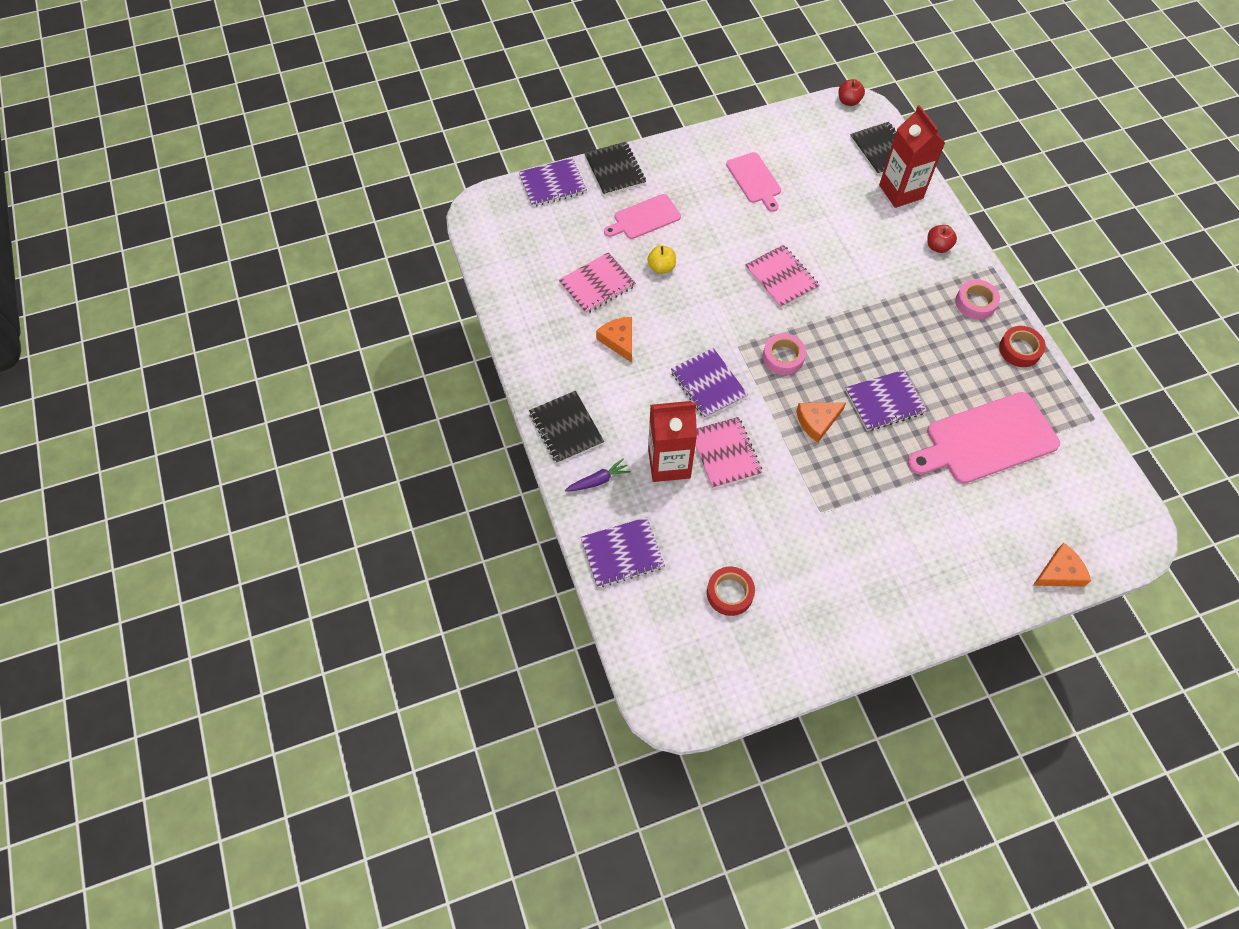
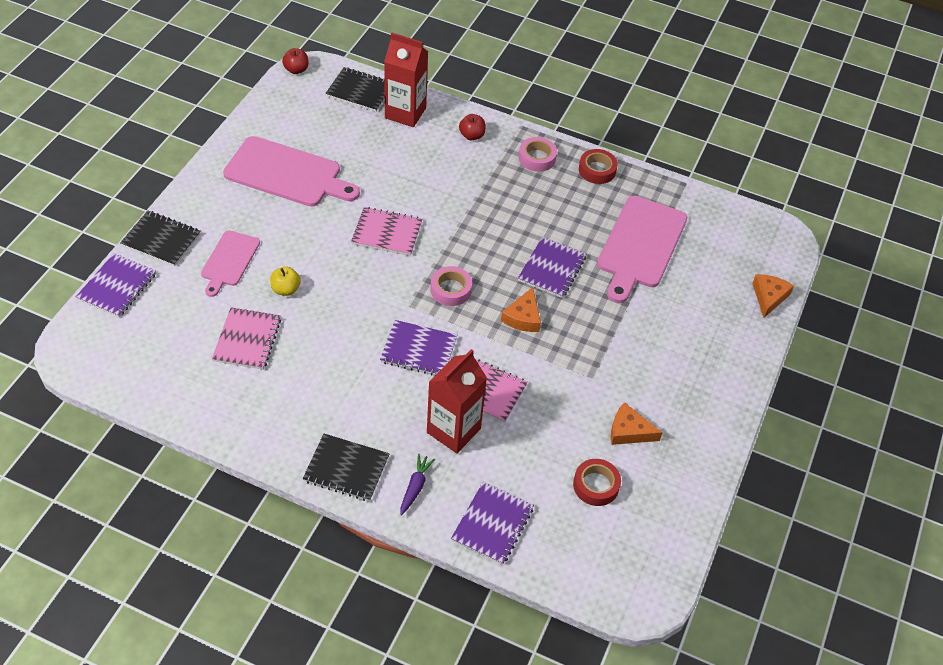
camera: 50 degrees left, 10 degrees down
orange cheese [596,317,632,363] -> orange cheese moved to [611,402,663,445]
pink cutting board [726,152,781,212] -> pink cutting board [223,136,360,207], size x1.72

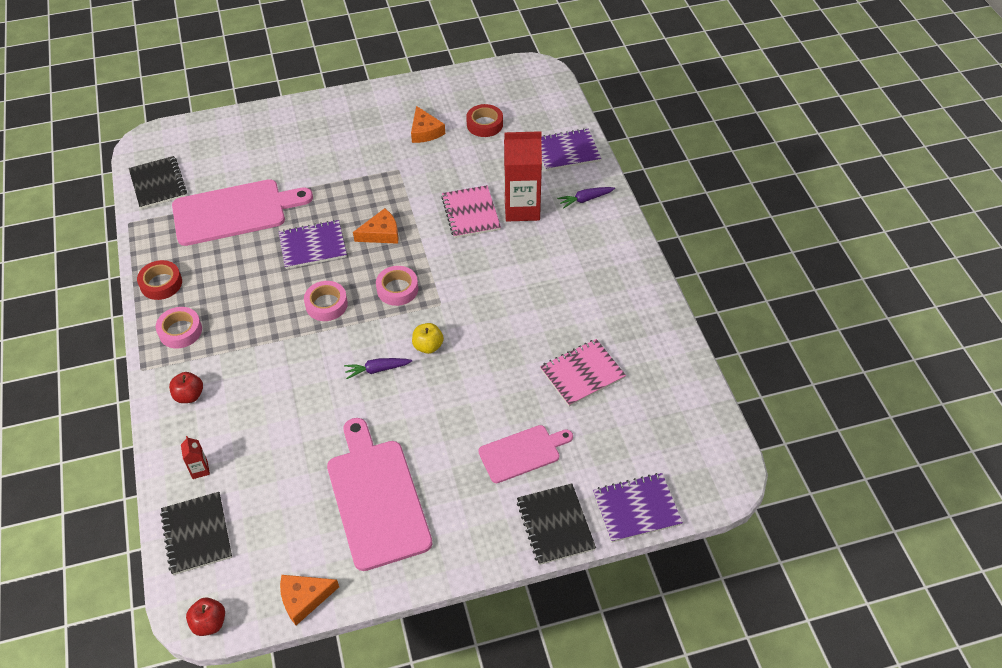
camera: 125 degrees left, 0 degrees up
yellow apple [270,266,301,296] -> yellow apple moved to [412,323,444,354]
black notebook [303,434,390,501] -> black notebook moved to [129,156,187,209]
pink notebook [351,207,422,256] -> purple carrot [344,358,412,379]
purple notebook [380,320,457,375] -> none
red carton [384,32,428,127] -> red carton [181,436,210,479], size x0.42
orange cheese [752,274,794,318] -> orange cheese moved to [280,575,339,625]
none -> pink tape [304,281,348,321]

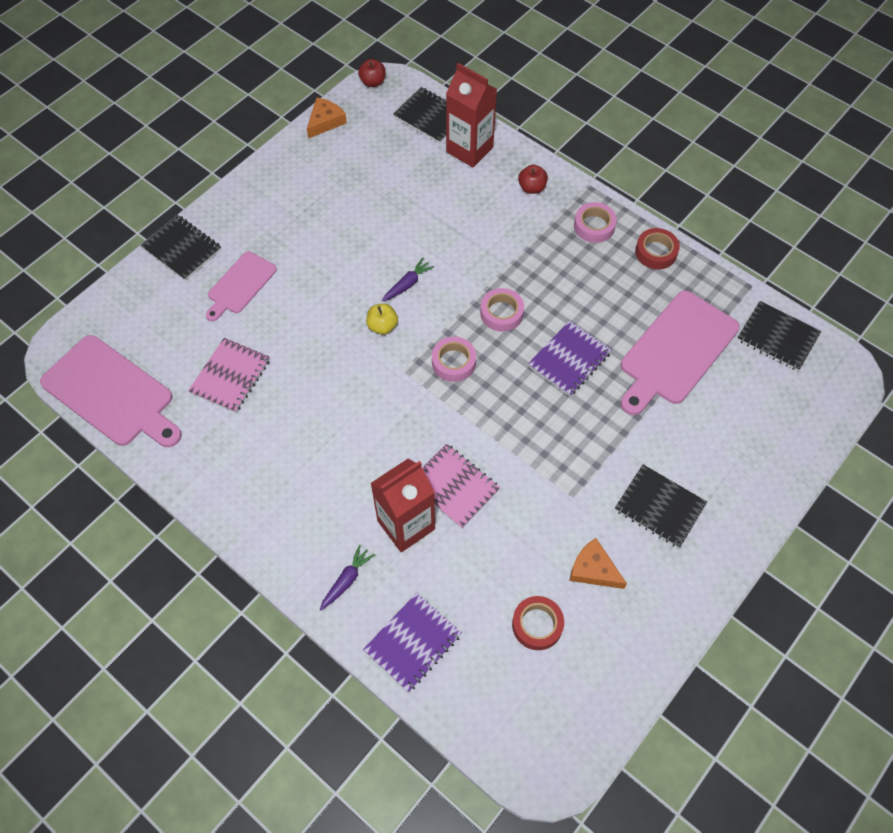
camera: 145 degrees right, 10 degrees up
red carton [181,436,210,479] -> red carton [446,63,497,168], size x2.38
pink cutting board [327,418,432,571] -> pink cutting board moved to [40,335,182,447]
orange cheese [353,208,398,244] -> none
purple notebook [593,473,683,543] -> none
none -> black notebook [615,464,707,548]

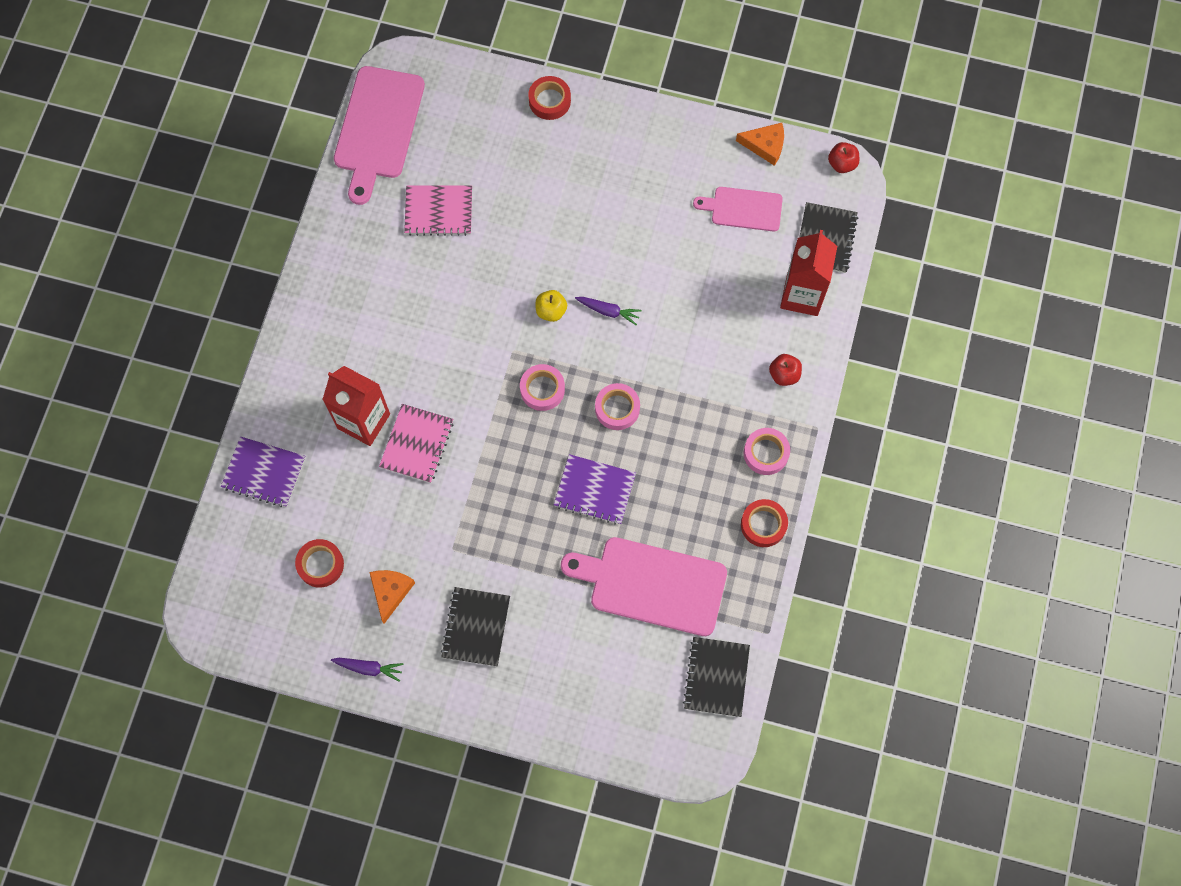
camera: 65 degrees right, 10 degrees up
black notebook [141,215,222,281] -> red tape [528,76,571,120]
pink cutting board [206,251,277,321] -> pink cutting board moved to [693,187,783,232]
purple carrot [320,545,375,610] -> purple carrot moved to [331,658,404,682]

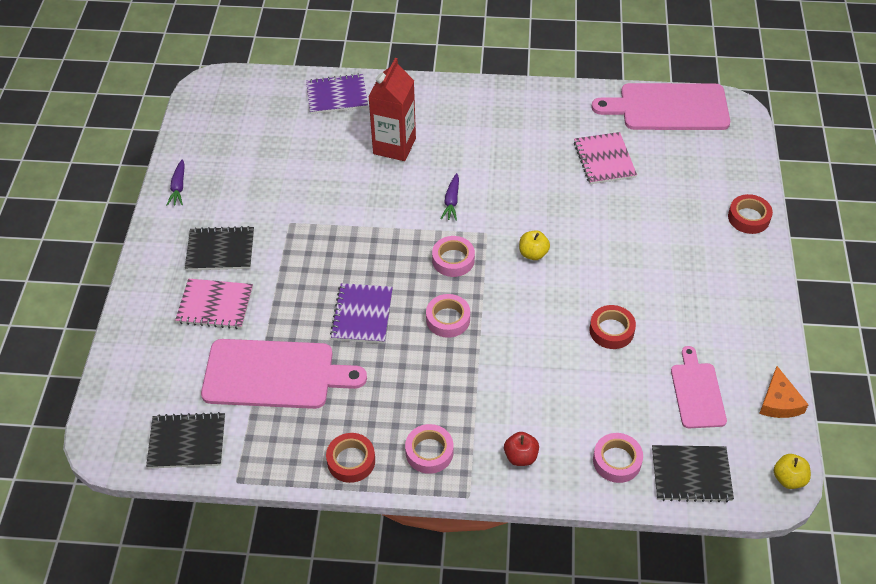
camera: 80 degrees right, 20 degrees down
purple notebook [221,436,306,507] -> purple notebook turned 75 degrees clockwise [306,74,368,114]
red tape [295,539,344,588] -> red tape moved to [590,305,636,349]
orange cheese [369,570,415,624] -> none
pink notebook [379,404,454,483] -> pink notebook moved to [175,279,253,329]
pink cutting board [561,537,727,636] -> pink cutting board turned 90 degrees clockwise [201,339,367,409]
purple carrot [575,297,642,325] -> purple carrot moved to [441,173,459,221]
red carton [780,230,837,316] -> pink tape [593,433,643,483]
red apple [828,142,859,173] -> yellow apple [774,454,811,489]

